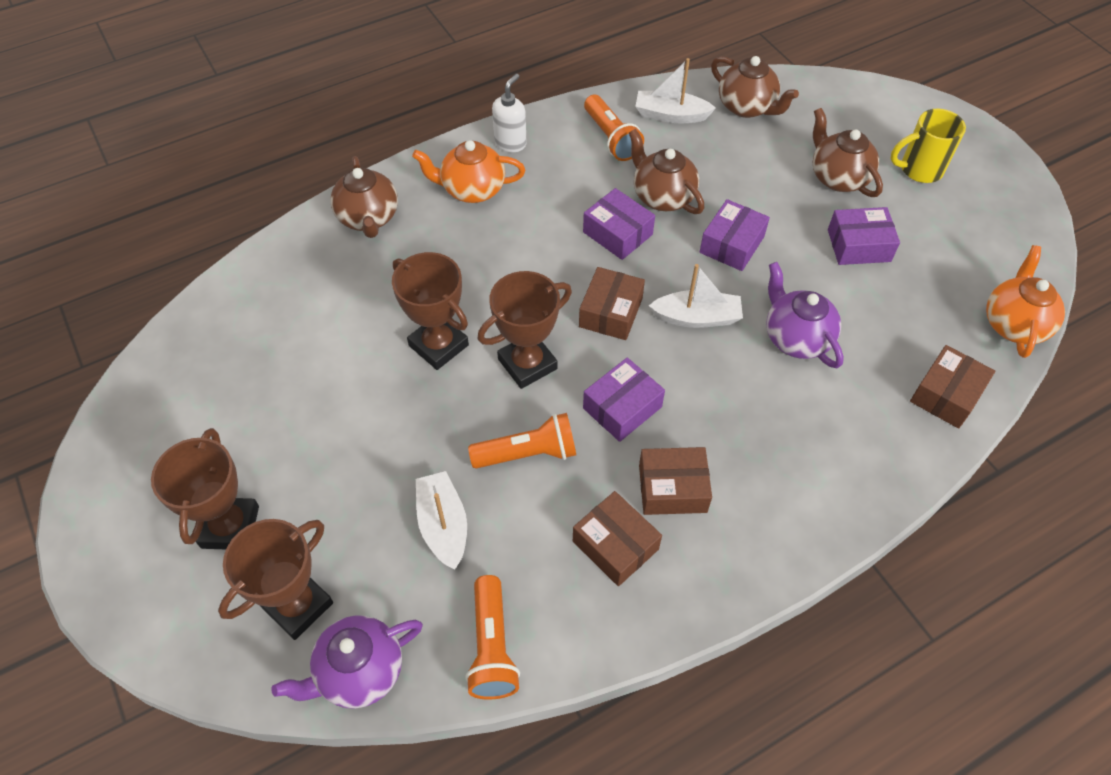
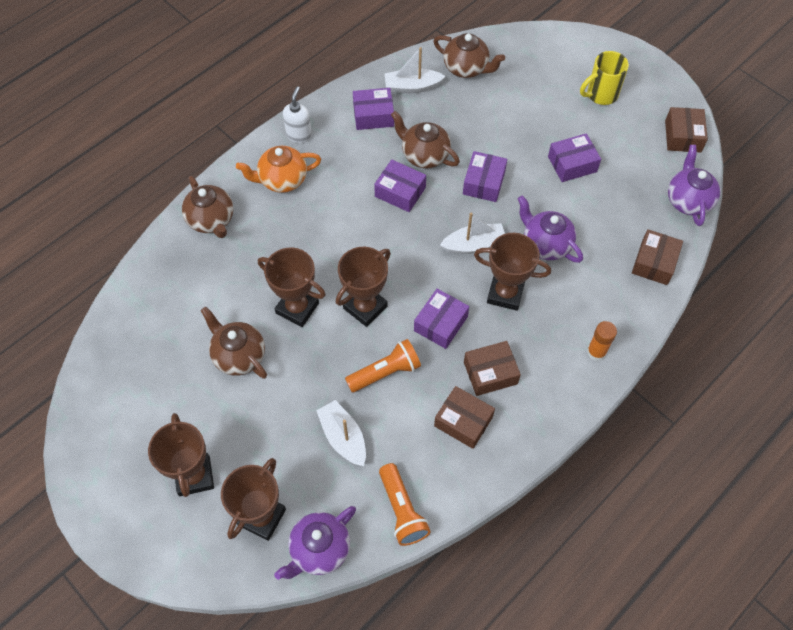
camera: 15 degrees left, 5 degrees up
brown box [579,267,645,340] -> brown box moved to [665,107,708,153]
orange flashlight [584,95,644,161] -> purple box [353,88,394,130]
brown teapot [813,108,883,197] -> brown teapot moved to [201,307,267,379]
orange teapot [986,245,1065,358] -> purple teapot [668,145,720,226]
none -> brown trophy [474,233,551,311]
none -> orange glue stick [587,321,617,361]

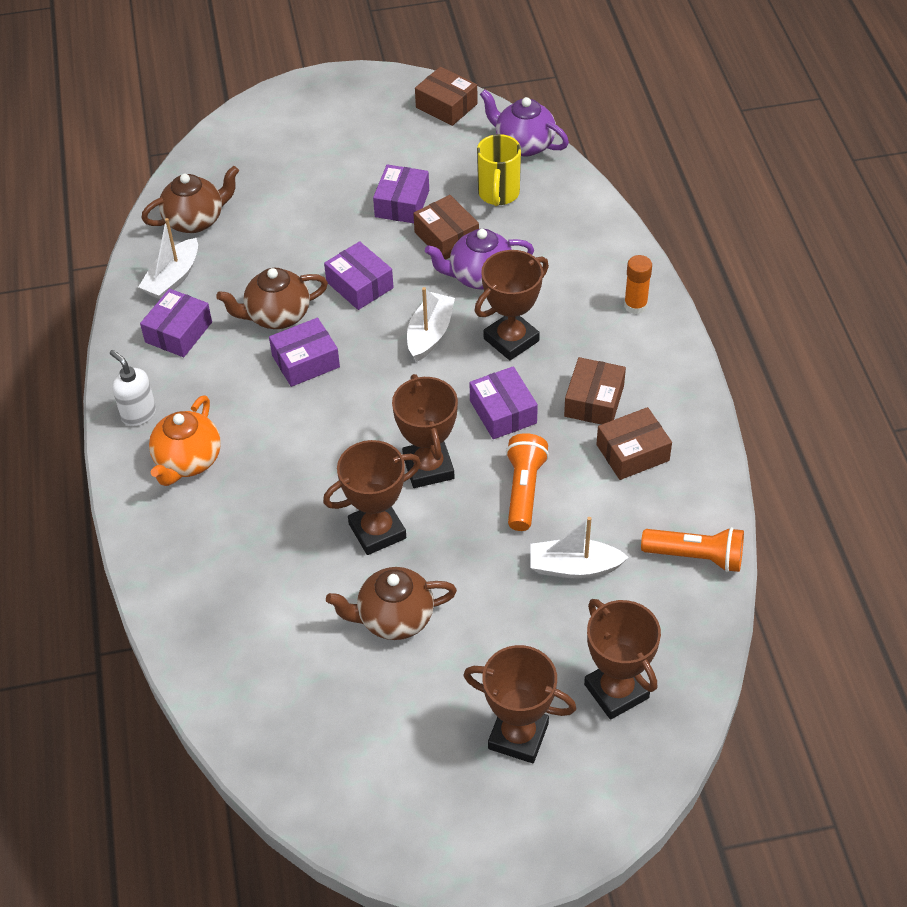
camera: 55 degrees left, 10 degrees down
brown teapot [182,176,234,238] -> none
purple teapot [274,506,356,580] -> none
yellow mug [580,51,629,105] -> yellow mug moved to [477,134,521,206]
brown box [632,229,683,285] -> brown box moved to [413,195,479,260]

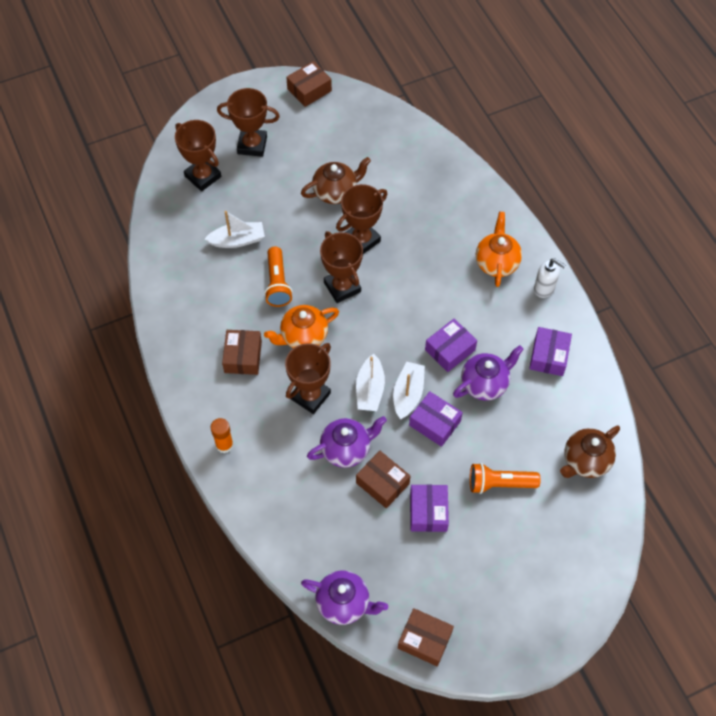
camera: 165 degrees right, 10 degrees up
white boat [138,218,198,299] -> white boat moved to [393,361,425,419]
brown teapot [216,268,328,329] -> purple teapot [453,345,524,401]
purple box [470,366,538,439] -> orange teapot [264,305,339,348]
yellow mug [477,134,521,206] -> none
brown box [596,407,672,480] -> brown box moved to [286,61,332,107]
orange flashlight [641,527,744,572] -> orange flashlight moved to [470,463,541,494]

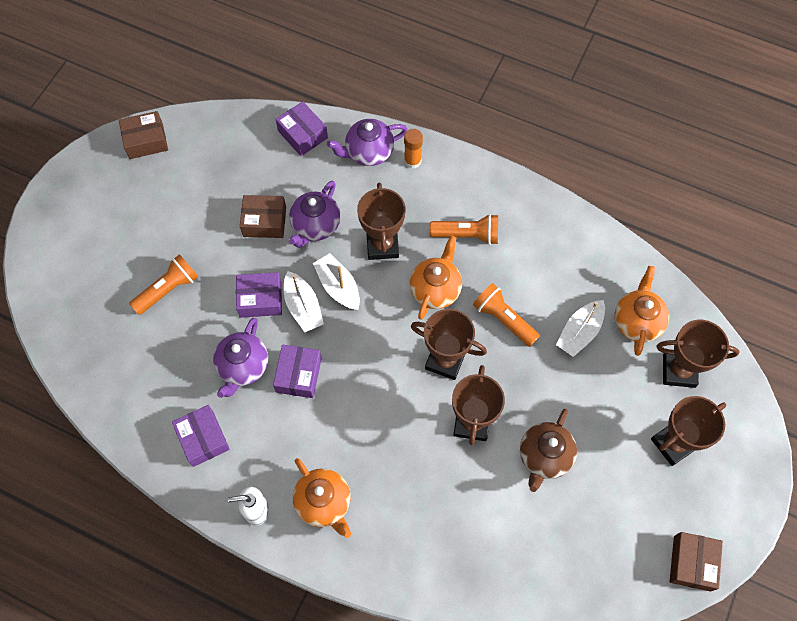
camera: 140 degrees right, 5 degrees up
brown box [222,330,262,375] -> orange flashlight [430,214,498,245]
purple teapot [301,571,388,625] -> purple teapot moved to [327,119,408,166]
purple box [410,485,449,532] -> purple box moved to [276,101,328,156]
brown teapot [560,426,620,478] -> none
none -> orange teapot [615,266,669,356]

